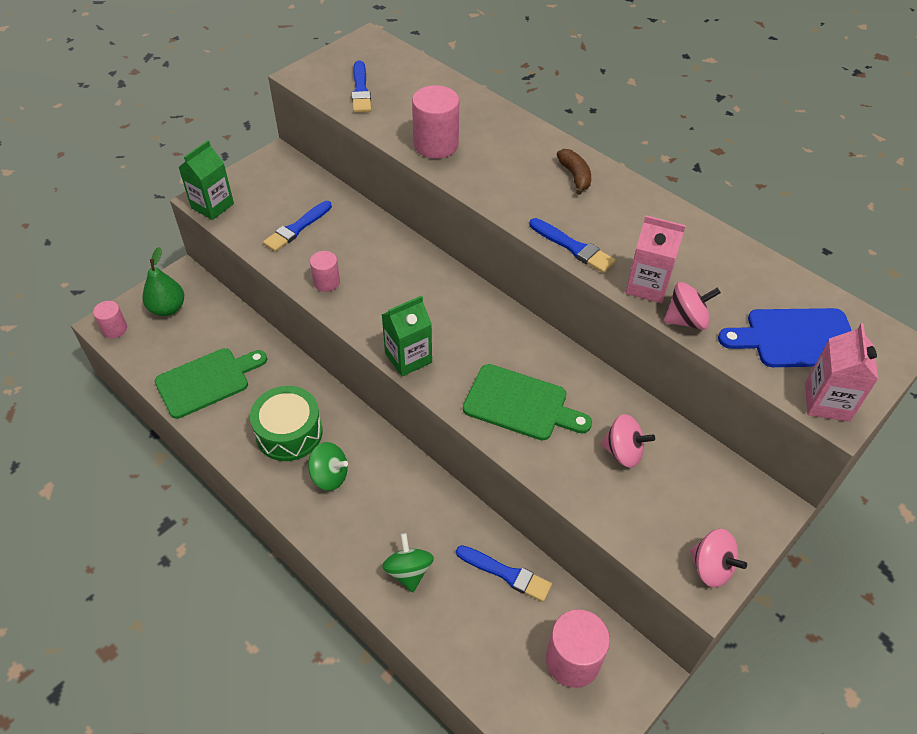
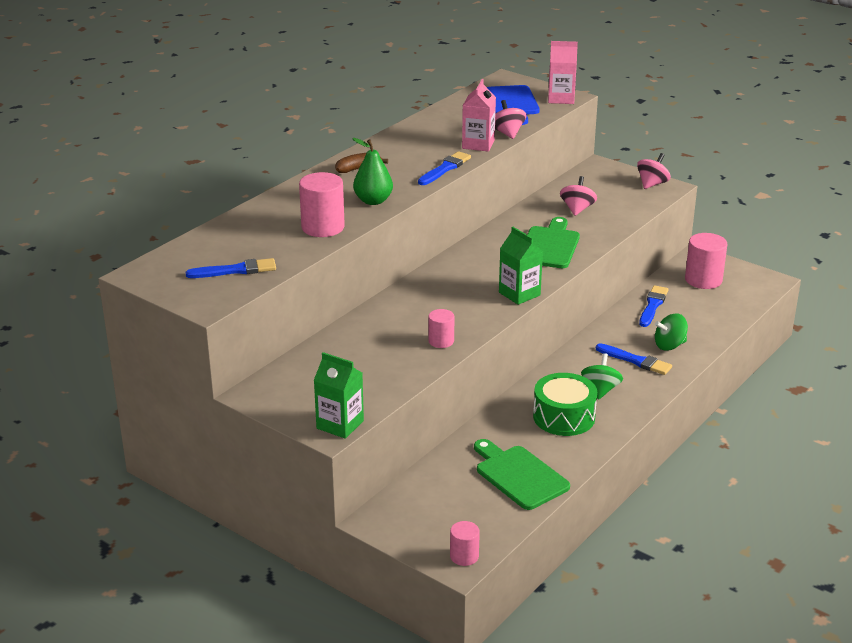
camera: 95 degrees left, 20 degrees down
green pear [143,247,184,316] -> green pear moved to [352,138,393,205]
blue brush [263,201,332,252] -> blue brush moved to [596,343,672,375]

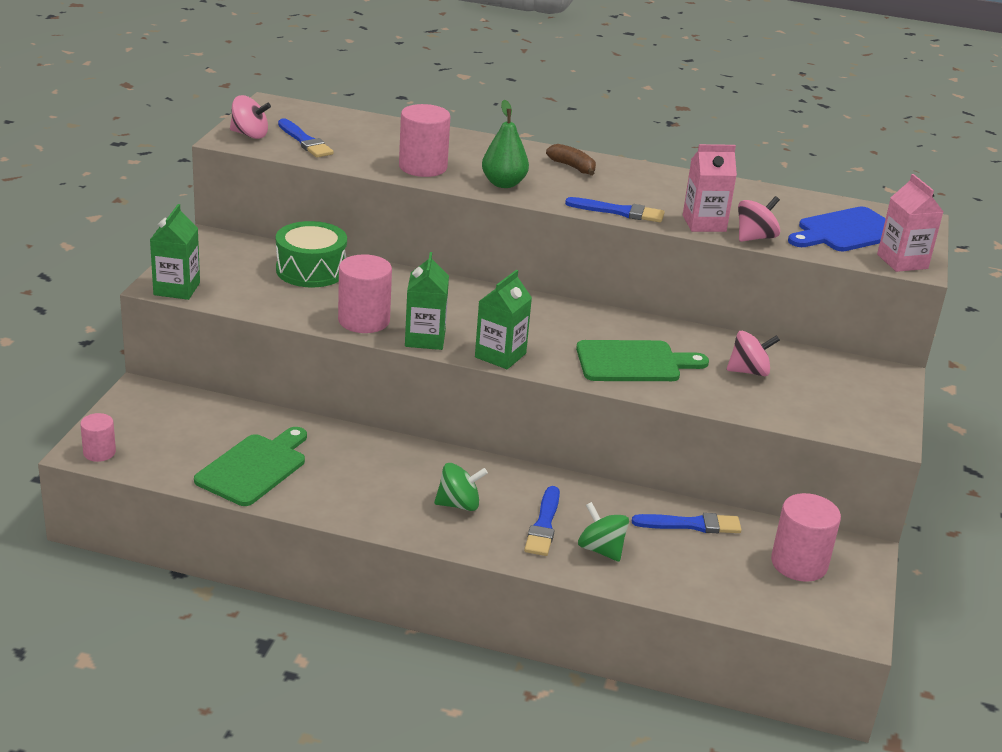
camera: 65 degrees right, 0 degrees up
pink cylinder [428,309,454,348] -> pink cylinder [338,254,392,333], size x1.72
green drum [533,373,597,436] -> green drum moved to [276,221,347,287]
pink spinning top [637,153,671,189] -> pink spinning top moved to [230,95,271,139]
none -> green carton [405,252,449,350]

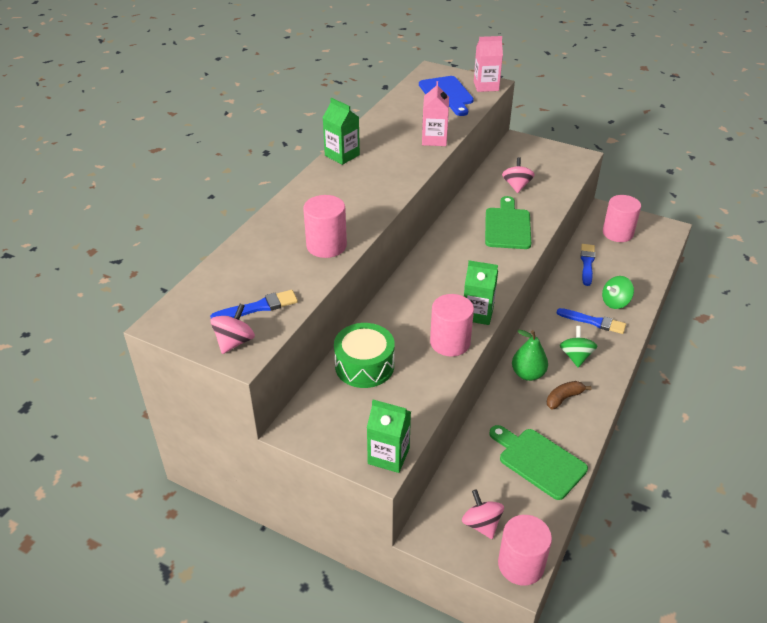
camera: 75 degrees left, 10 degrees up
pink cylinder [80,413,116,462] -> pink cylinder [498,515,552,586], size x1.72
green carton [475,270,532,369] -> green carton moved to [323,98,360,165]
green pear [482,100,529,188] -> green pear moved to [512,330,548,381]
brown banana [546,144,596,176] -> brown banana moved to [547,381,592,409]
blue brush [565,197,665,222] -> none
pink spinning top [738,196,780,242] -> pink spinning top moved to [462,489,504,539]

